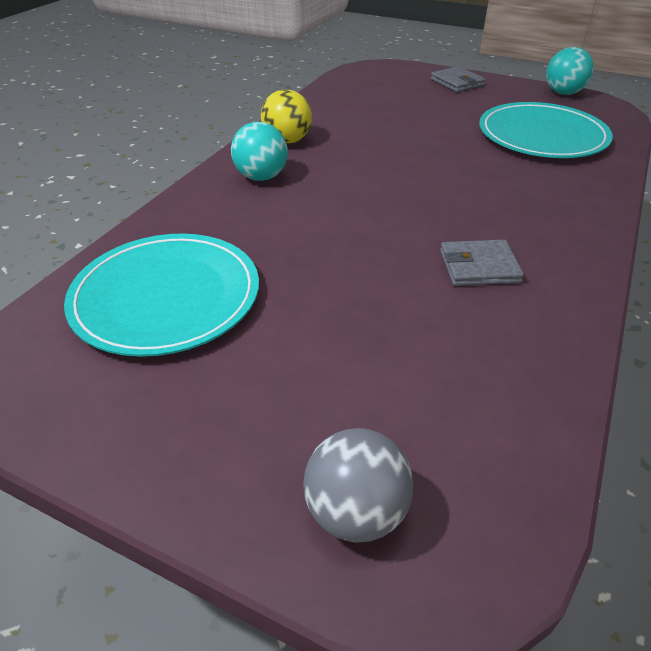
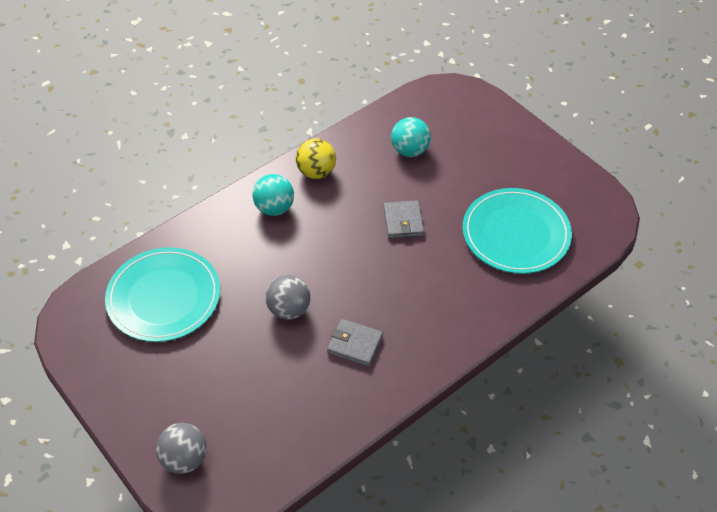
camera: 25 degrees right, 10 degrees up
grey wallet [431,66,485,92] -> grey wallet moved to [383,200,425,239]
turquoise ball [546,47,594,95] -> turquoise ball moved to [391,117,431,157]
none -> grey ball [265,275,311,320]

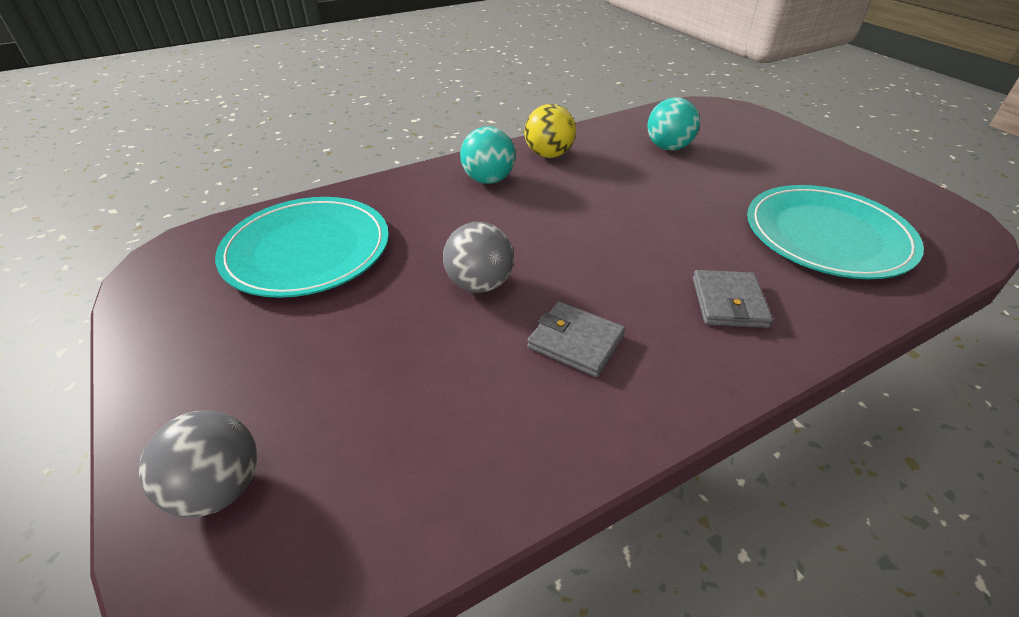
camera: 10 degrees right, 10 degrees down
grey wallet [383,200,425,239] -> grey wallet moved to [693,270,773,328]

